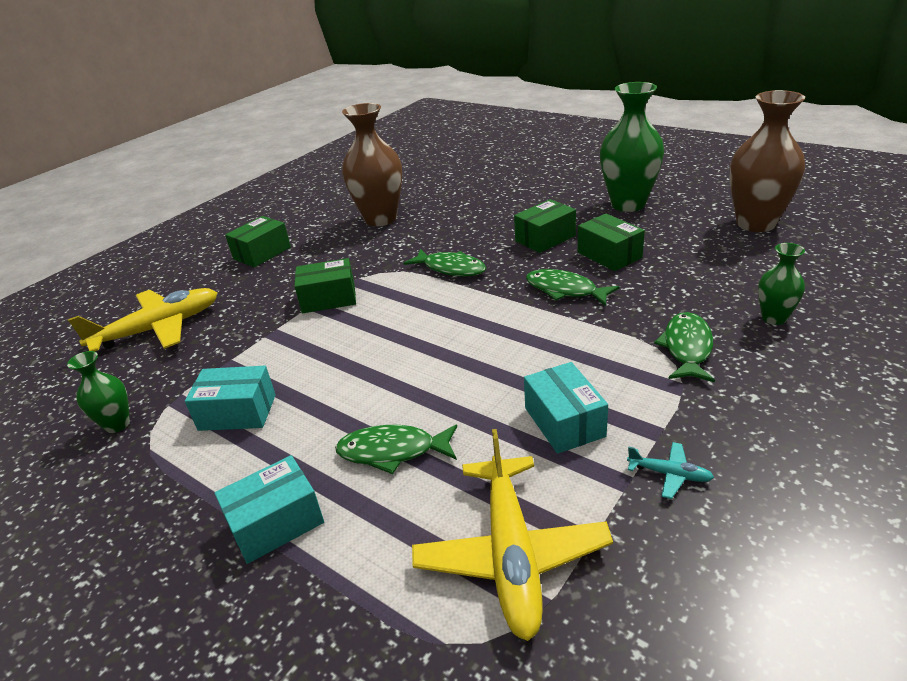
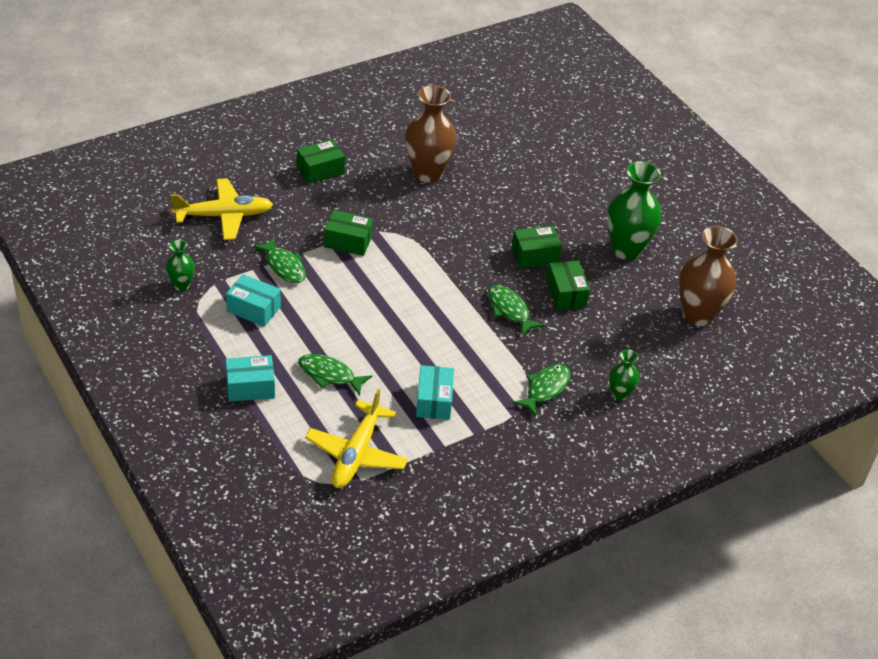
camera: 15 degrees right, 10 degrees up
green fish [403,248,486,277] -> green fish moved to [252,237,306,283]
turquoise plane [627,442,714,499] -> none

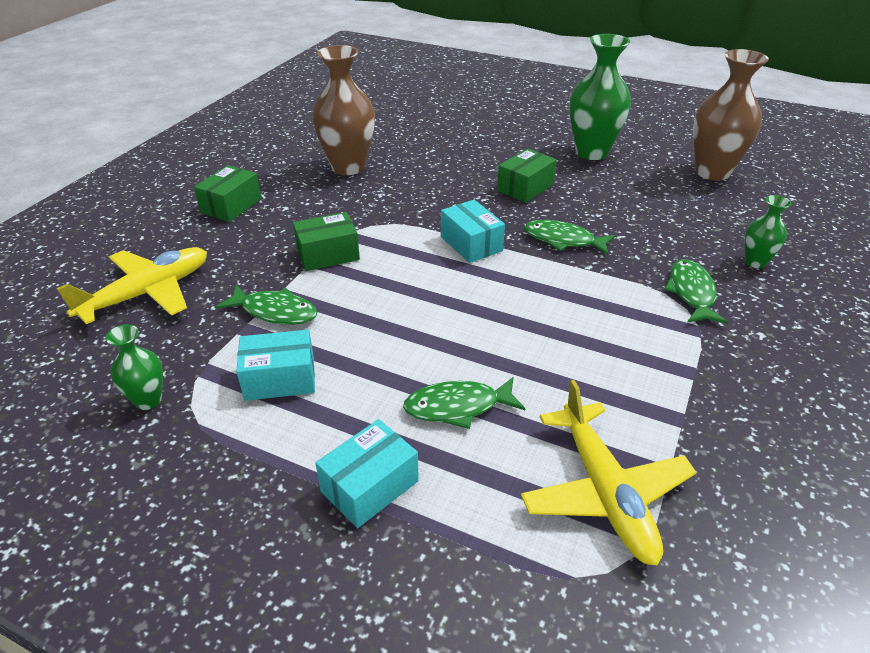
camera: 30 degrees left, 5 degrees down
turquoise box [416,365,454,420] -> turquoise box moved to [441,200,505,263]
green box [546,261,590,310] -> none

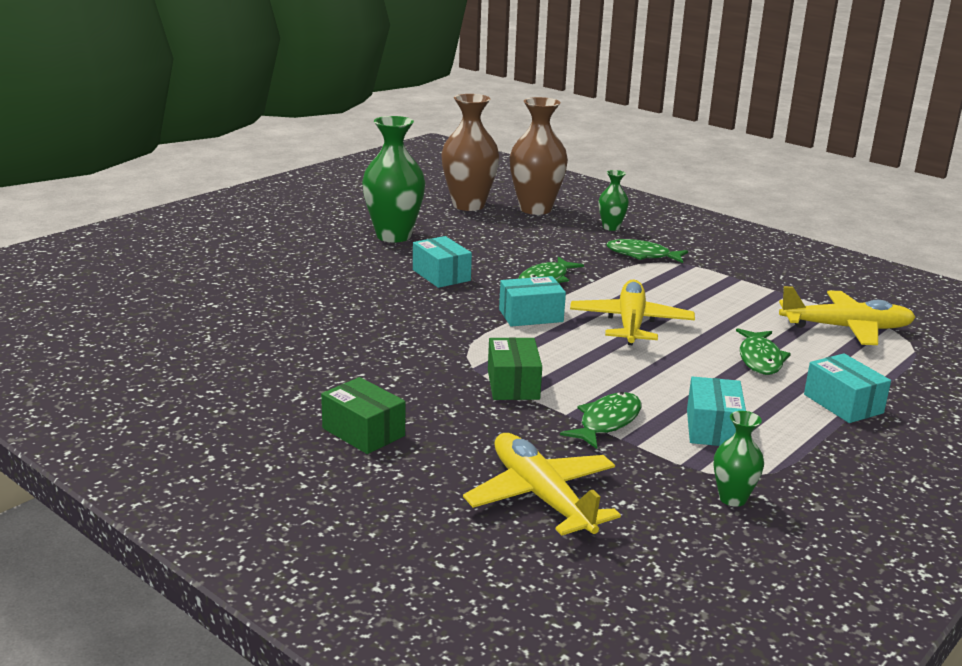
camera: 75 degrees left, 15 degrees down
brown vase [312,45,375,175] -> brown vase moved to [510,97,568,215]
green box [497,149,557,203] -> turquoise box [413,236,472,288]
none -> yellow plane [570,280,695,345]

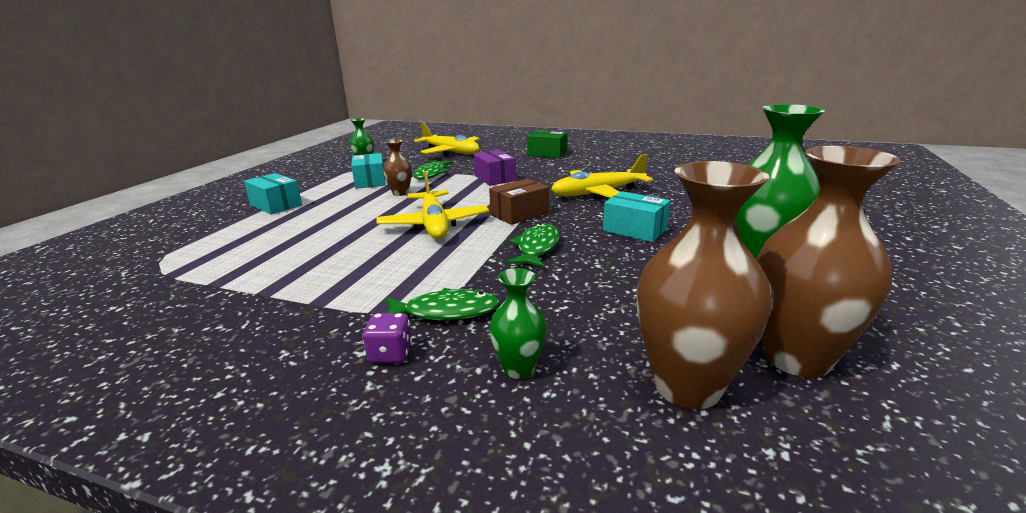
camera: 160 degrees right, 0 degrees up
green box [488,337,542,400] -> purple box [473,150,516,186]
turquoise box [499,276,566,327] -> brown box [489,179,549,225]
green fish [736,328,791,375] -> none
yellow plane [779,286,916,345] -> yellow plane moved to [551,154,653,200]
none -> purple dice [363,313,412,363]
none -> brown vase [383,139,412,196]

